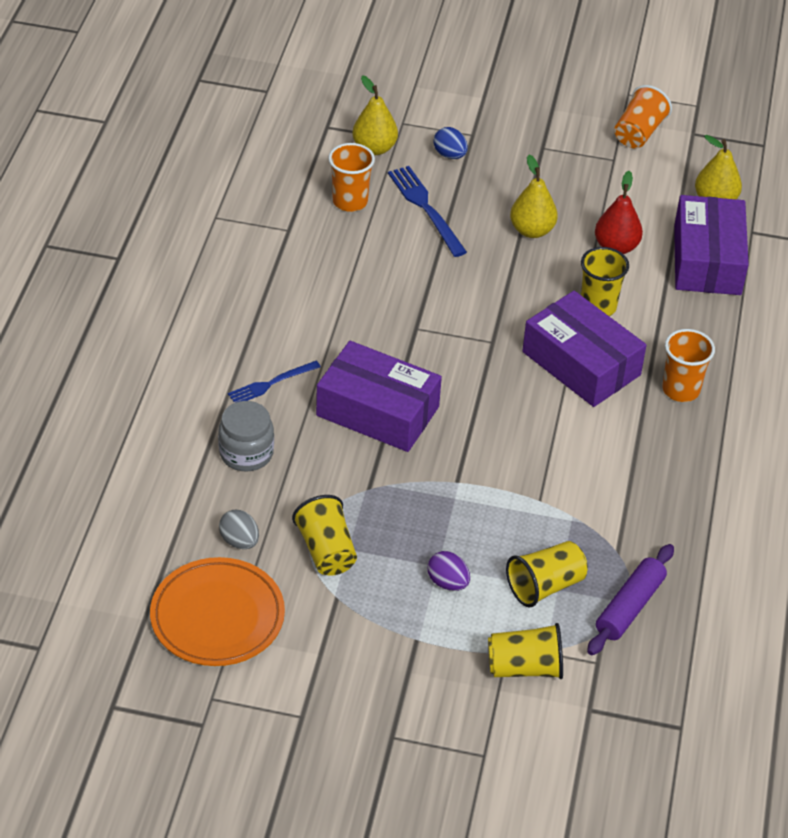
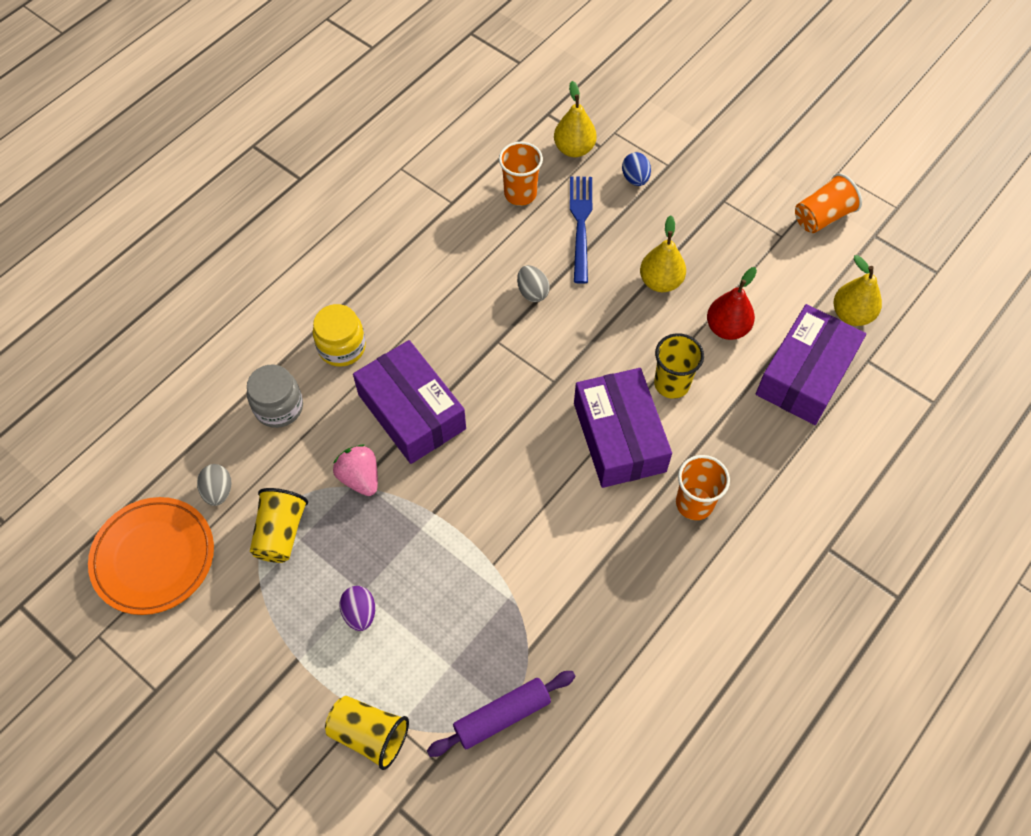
camera: 30 degrees right, 15 degrees up
blue fork [228,361,321,403] -> yellow jar [313,304,366,367]
yellow cup [506,541,588,607] -> none
none -> pink strawberry [333,445,378,496]
none -> grey egg [517,265,550,302]

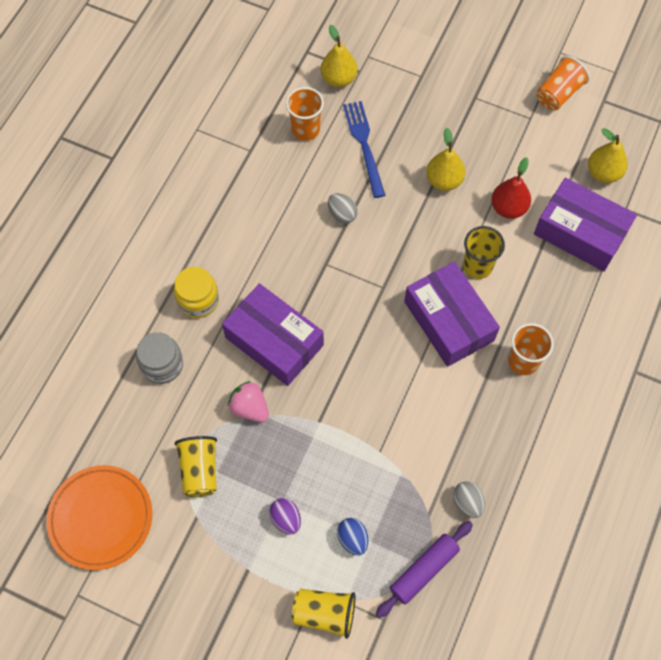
camera: 15 degrees left, 5 degrees up
grey egg [197,464,231,506] -> grey egg moved to [453,481,485,518]
blue egg [622,152,651,186] -> blue egg moved to [337,518,368,555]
purple box [756,304,866,425] -> purple box turned 75 degrees counterclockwise [534,178,637,271]

